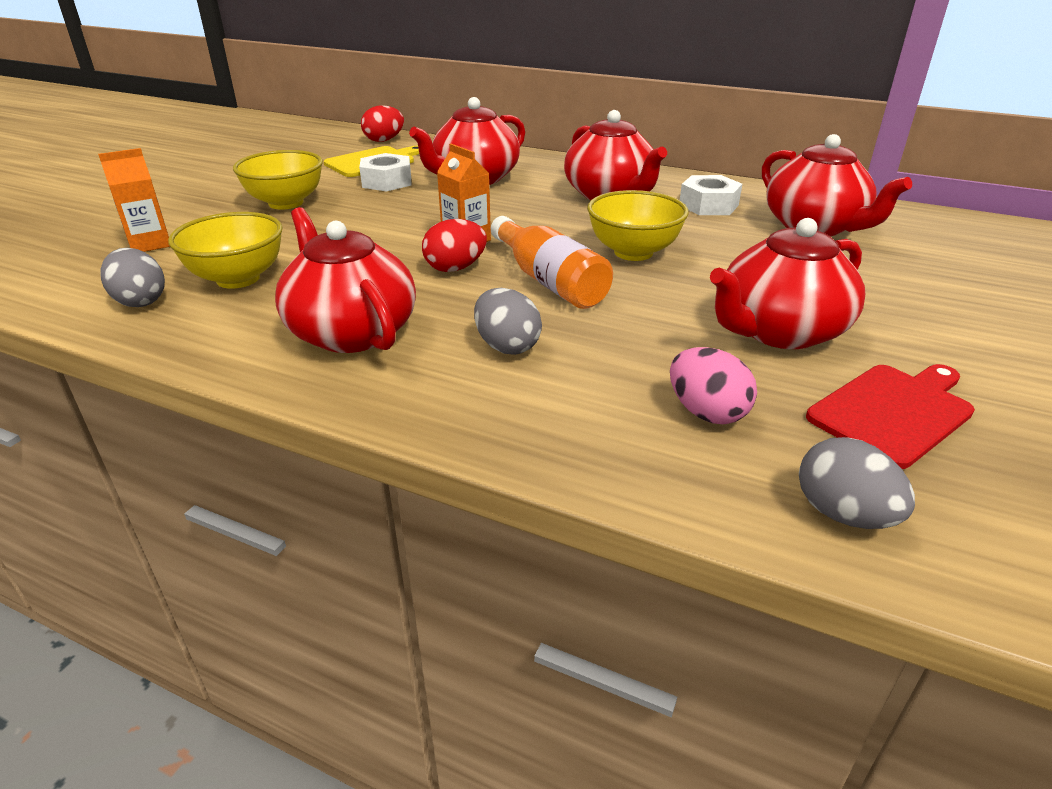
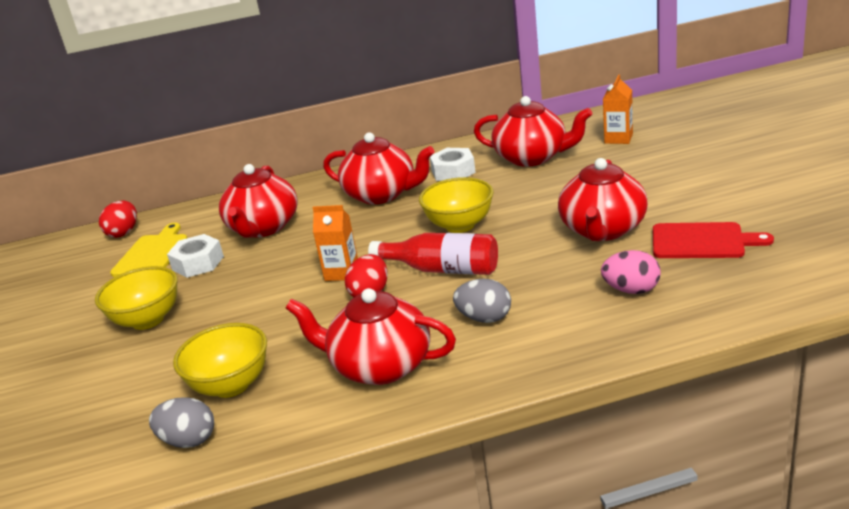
camera: 35 degrees left, 5 degrees down
orange carton [98,148,170,252] -> orange carton moved to [603,74,633,144]
orange bottle [491,216,613,309] -> red bottle [368,233,498,275]
grey egg [799,437,915,529] -> none
red cutting board [806,364,975,469] -> red cutting board turned 90 degrees clockwise [653,222,774,258]

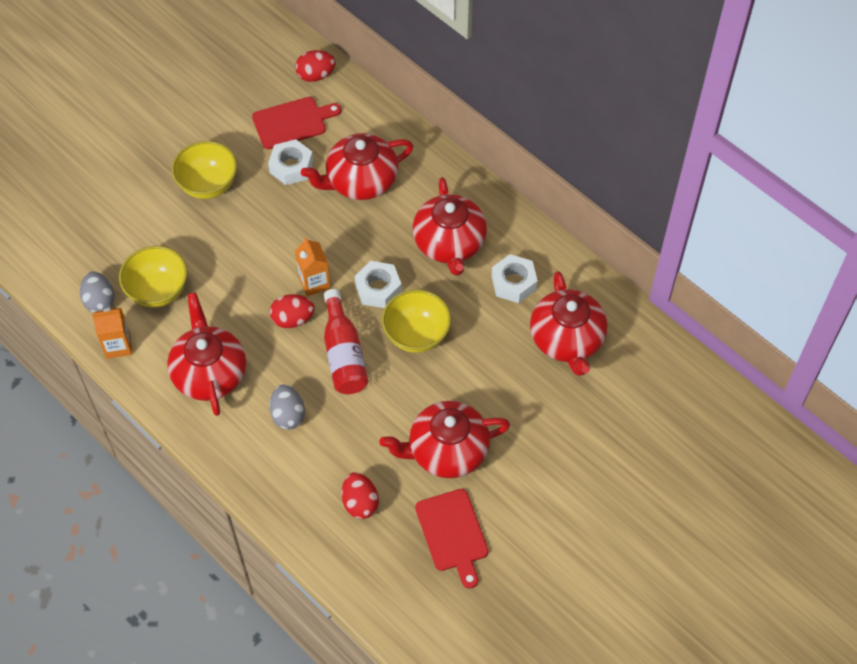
camera: 55 degrees right, 30 degrees up
yellow cutting board [110,223,187,277] -> red cutting board [252,97,341,149]
pink egg [601,250,661,294] -> red egg [342,472,379,519]
orange carton [603,74,633,144] -> orange carton moved to [92,308,132,359]
none -> white nut [355,261,402,308]

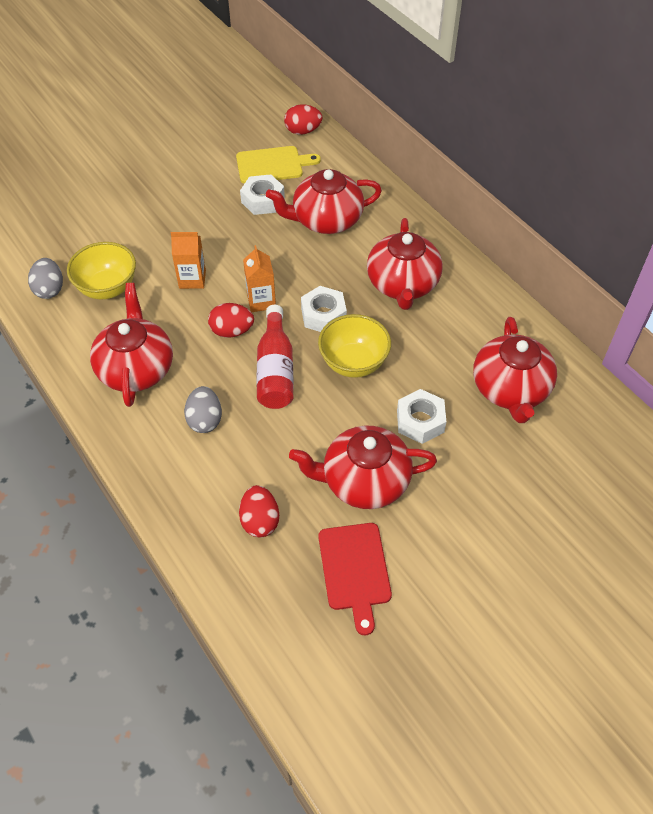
camera: 10 degrees right, 5 degrees down
orange carton [92,308,132,359] -> orange carton moved to [171,232,206,289]
yellow bowl [172,141,237,199] -> none
red cutting board [252,97,341,149] -> yellow cutting board [236,146,321,184]
white nut [491,254,538,303] -> white nut moved to [397,389,446,444]

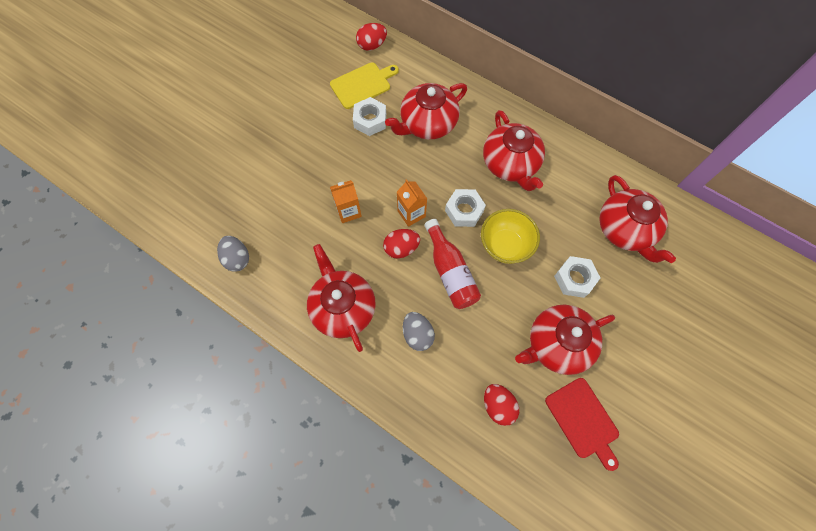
camera: 20 degrees left, 15 degrees up
yellow bowl [67,242,136,299] -> none

